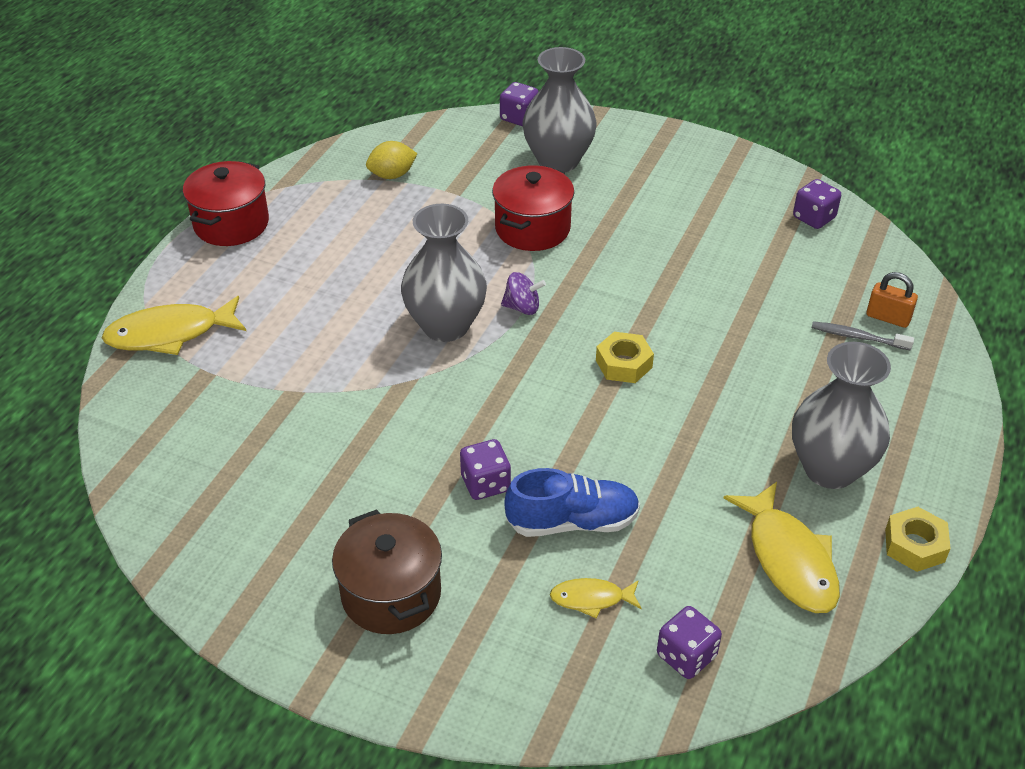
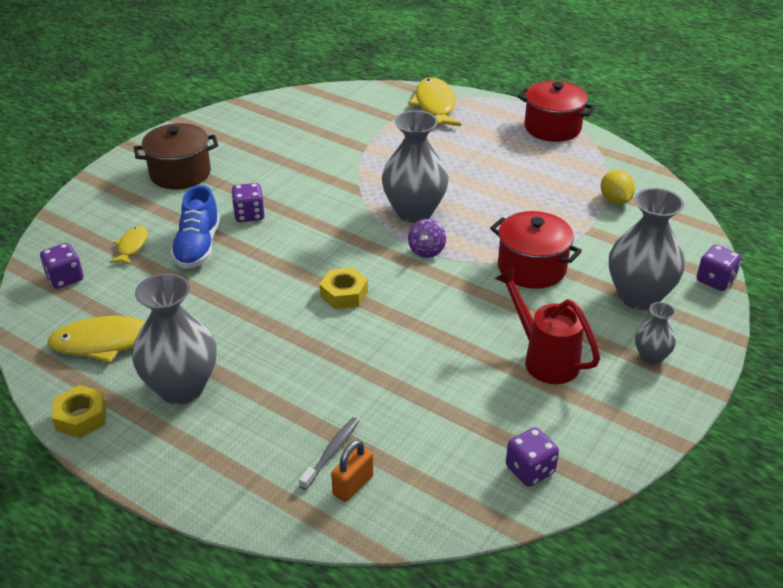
camera: 100 degrees right, 5 degrees down
none -> red watering can [494,268,600,384]
none -> grey vase [635,302,676,365]

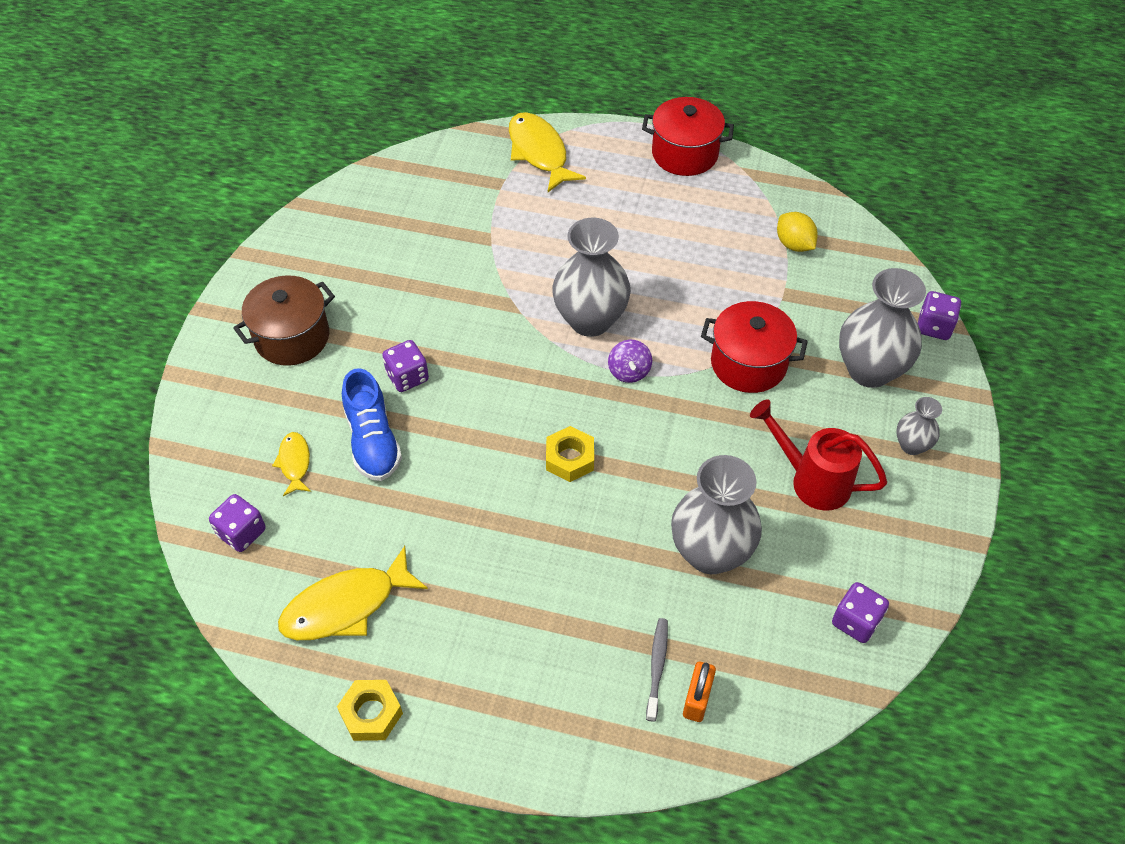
camera: 20 degrees left, 15 degrees up
grey vase [132,273,216,404] -> grey vase moved to [671,455,762,574]

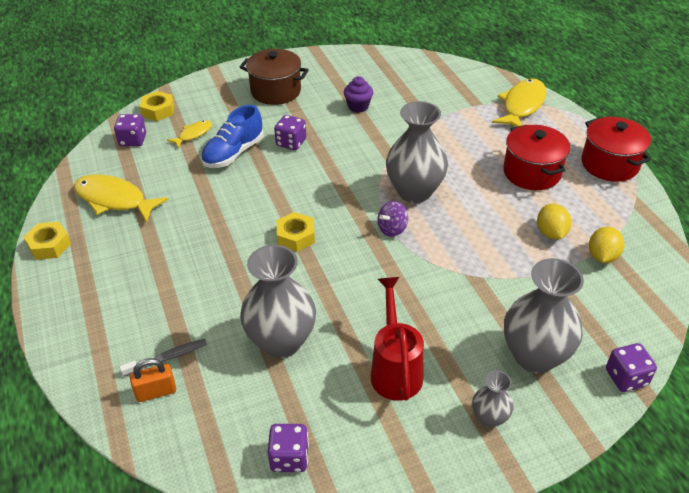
camera: 55 degrees right, 10 degrees down
red pot [701,301,808,393] -> red pot moved to [503,125,570,190]
none -> yellow nut [140,91,174,121]
none -> purple cupcake [344,76,373,113]
none -> yellow lemon [537,204,571,239]

